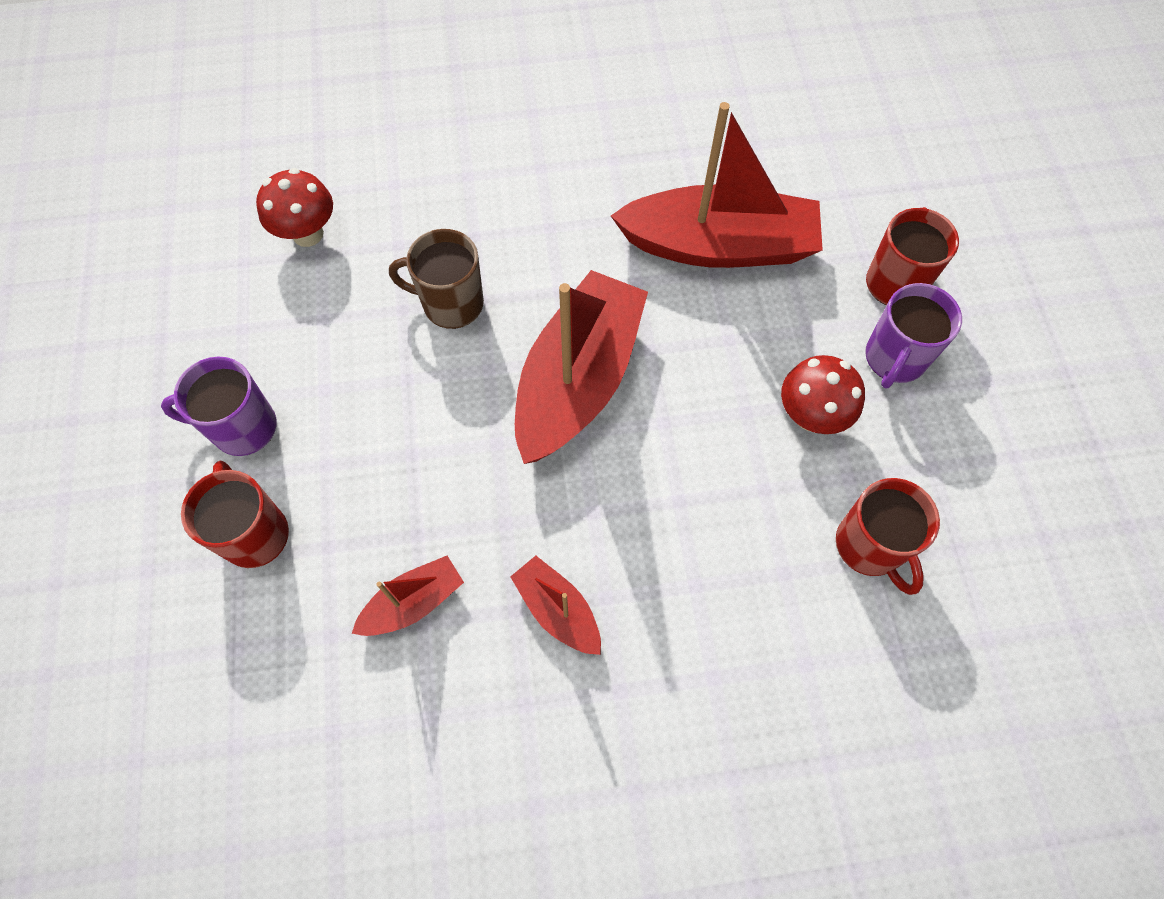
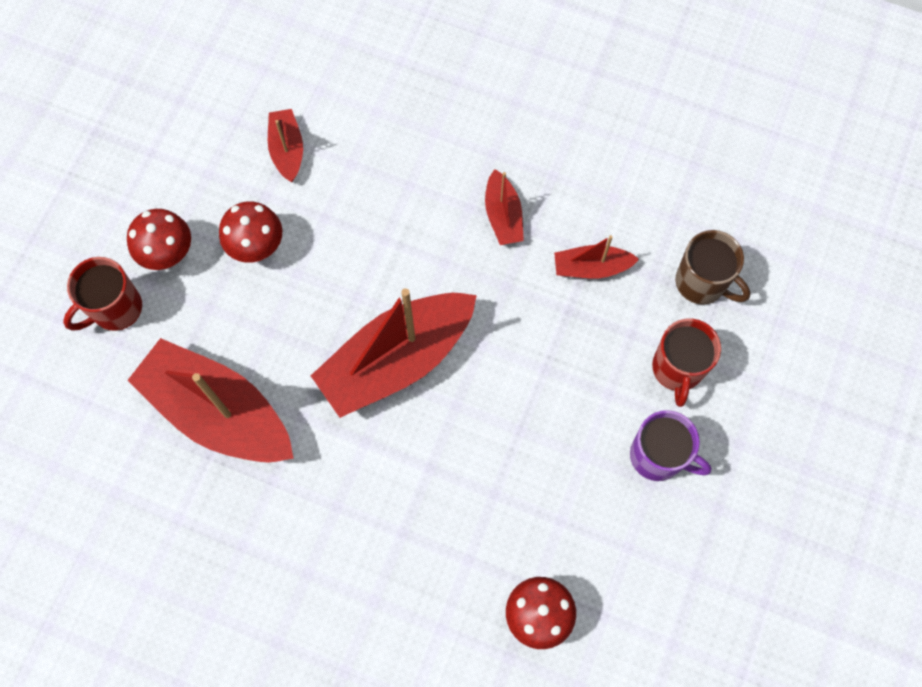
camera: 150 degrees left, 5 degrees up
brown mug [389,229,484,329] -> brown mug moved to [675,230,750,305]
red mug [836,478,940,595] -> red boat [268,109,303,182]
purple mug [865,283,962,389] -> red mushroom [127,209,191,270]

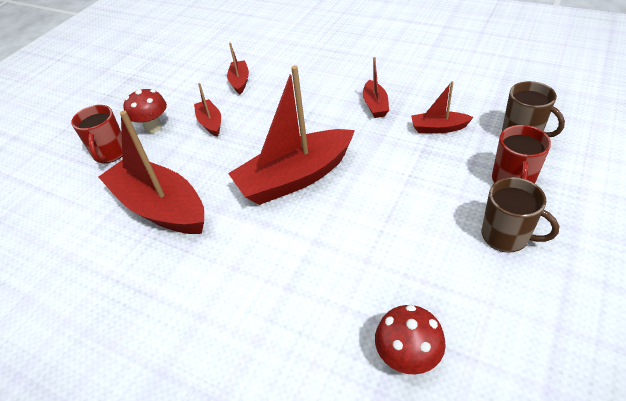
camera: 10 degrees right, 25 degrees down
red mug [63,257,142,331] -> red mug turned 60 degrees counterclockwise [71,105,122,163]
red mushroom [219,201,282,263] -> red boat [194,83,221,137]
purple mug [630,410,712,481] -> brown mug [482,177,559,253]

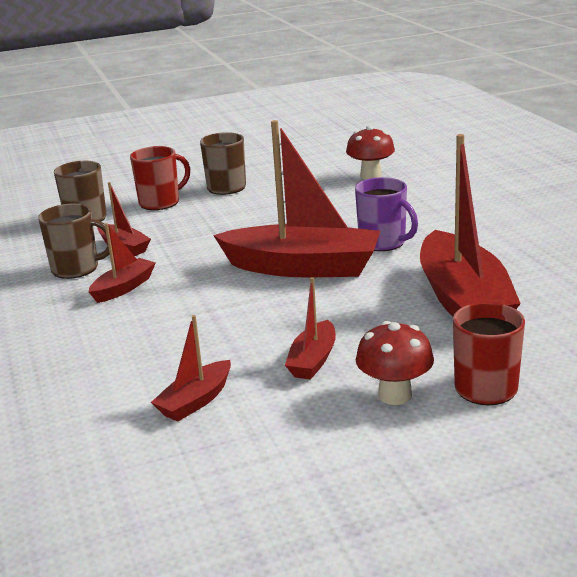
camera: 140 degrees left, 20 degrees down
none -> brown mug [38,204,110,279]
none -> purple mug [355,177,418,251]

